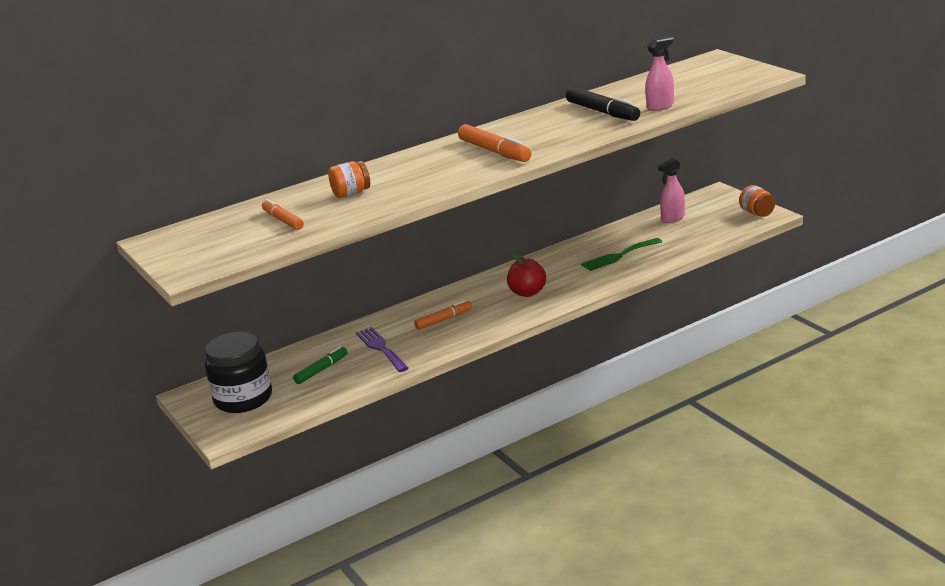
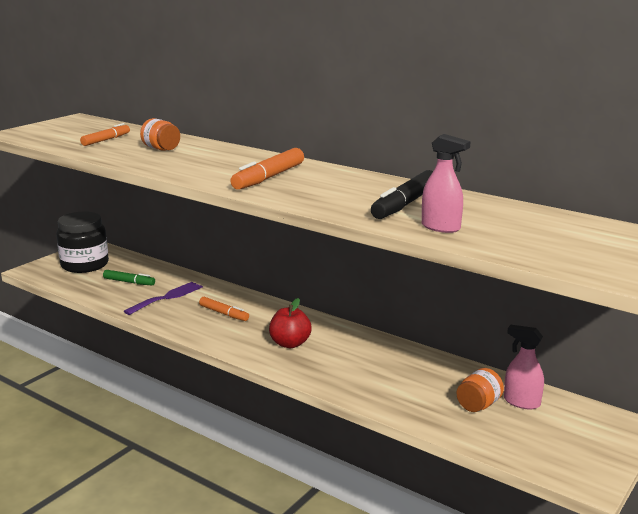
camera: 65 degrees right, 5 degrees down
green fork [581,238,662,271] -> none
orange jar [739,185,775,217] -> orange jar moved to [456,368,504,412]

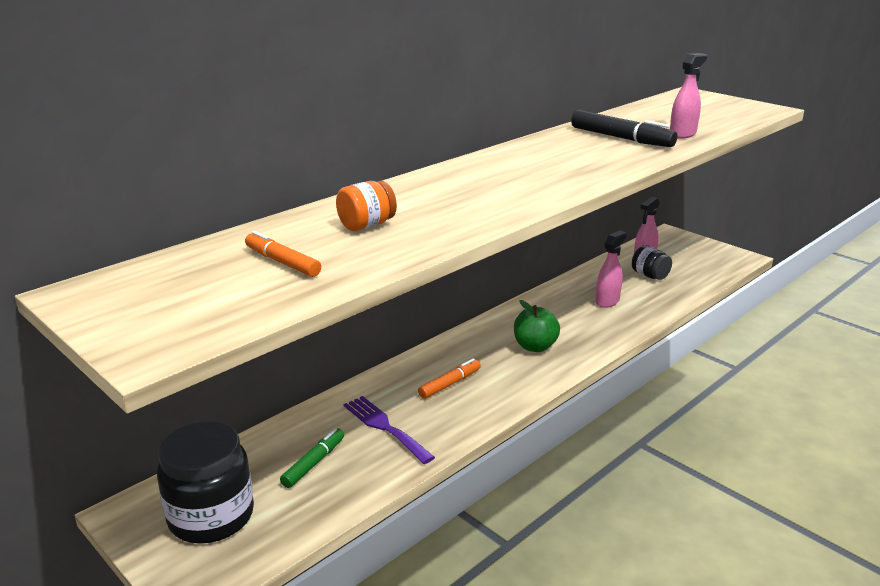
camera: 80 degrees left, 5 degrees up
orange marker [231,148,304,190] -> none
red apple [269,298,312,348] -> green apple [514,300,560,352]
orange jar [456,368,504,412] -> black jar [632,245,672,280]
none -> pink spray bottle [595,231,627,308]

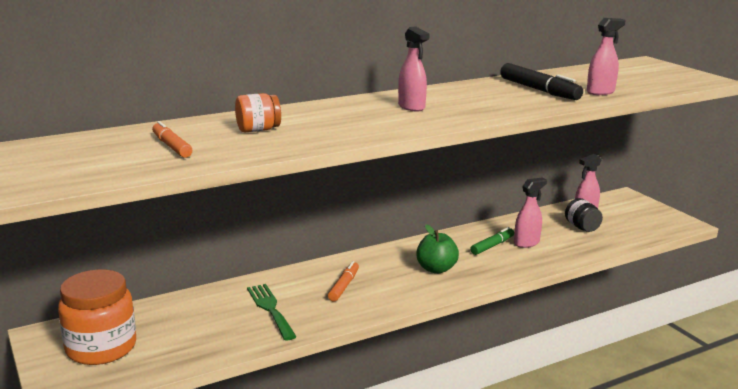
camera: 15 degrees right, 5 degrees down
black jar [157,421,254,543] -> orange jar [58,270,136,365]
green marker [280,428,344,488] -> green marker moved to [470,227,514,255]
purple fork [343,396,435,464] -> green fork [247,284,297,340]
orange marker [418,358,481,399] -> orange marker turned 45 degrees counterclockwise [328,261,359,302]
none -> pink spray bottle [398,26,429,112]

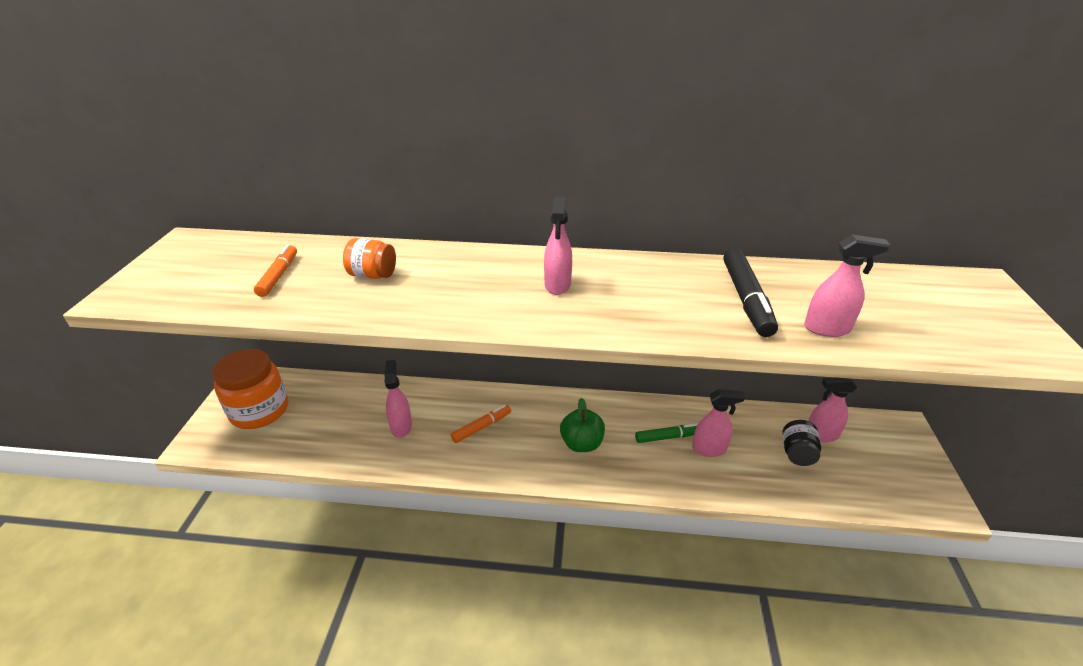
camera: 35 degrees right, 15 degrees up
green fork [247,284,297,340] -> pink spray bottle [384,360,412,438]

